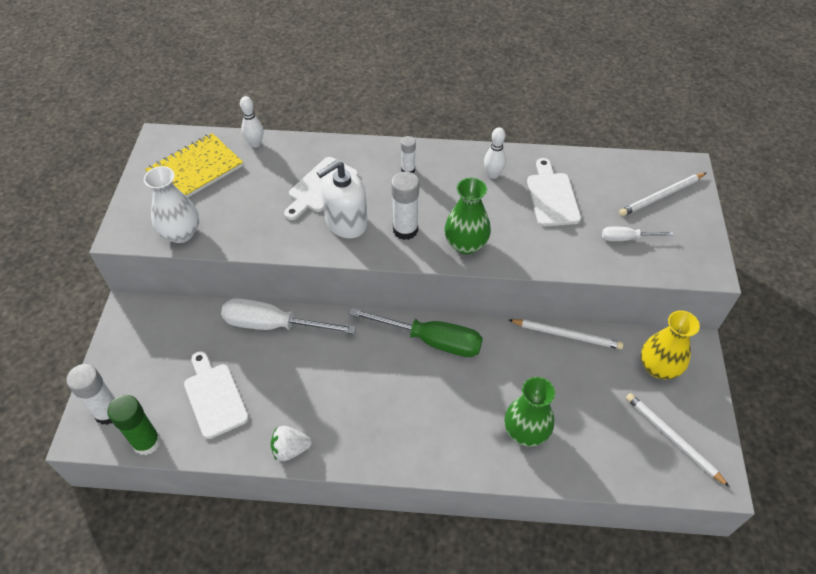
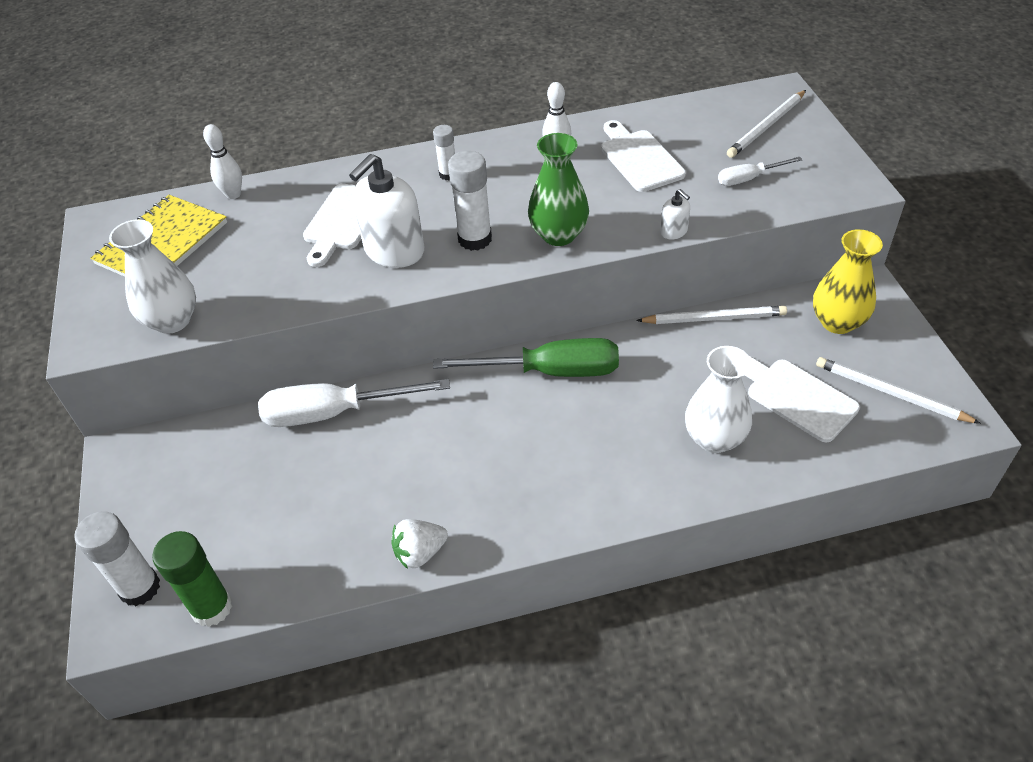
camera: 15 degrees left, 5 degrees down
white cutting board [184,351,249,439] -> white cutting board moved to [745,356,860,442]
green vase [504,377,555,447] -> white vase [685,346,752,453]
none -> white soap dispenser [660,189,690,239]

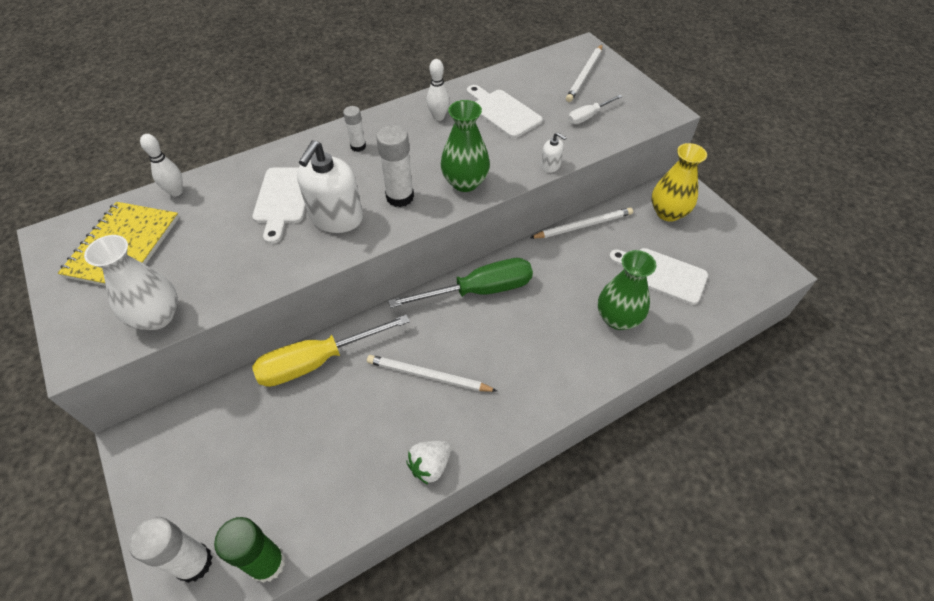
camera: 20 degrees left, 5 degrees up
white screwdriver [258,379,450,427] -> yellow screwdriver [252,315,410,387]
white vase [685,346,752,453] -> green vase [598,250,656,330]
white pencil [816,357,981,424] -> white pencil moved to [367,355,497,392]

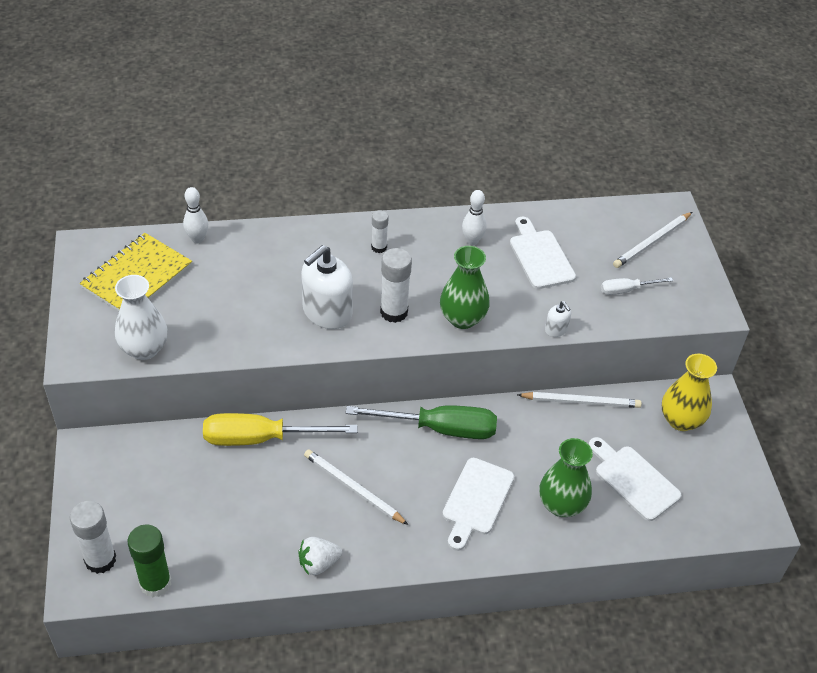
camera: 20 degrees right, 5 degrees down
white cutting board [252,167,306,244] -> white cutting board moved to [442,458,514,551]

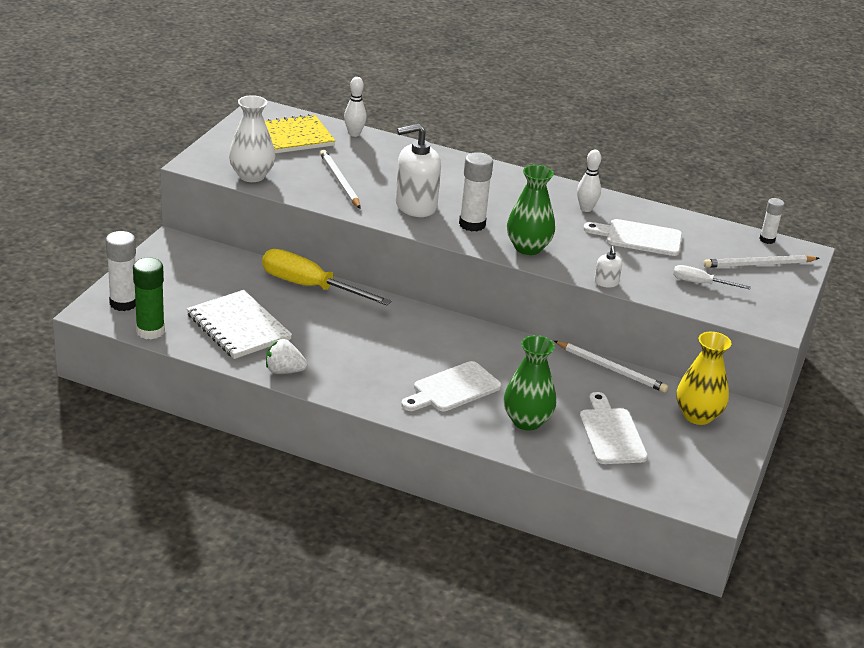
camera: 30 degrees right, 15 degrees down
white pencil [304,449,408,525] -> white pencil moved to [320,150,361,209]
green screwdriver [346,405,497,439] -> none
white glue stick [371,210,389,253] -> white glue stick moved to [759,198,784,244]
white cutting board [510,217,576,289] -> white cutting board turned 90 degrees counterclockwise [583,219,682,256]
none -> white notebook [187,290,292,359]

